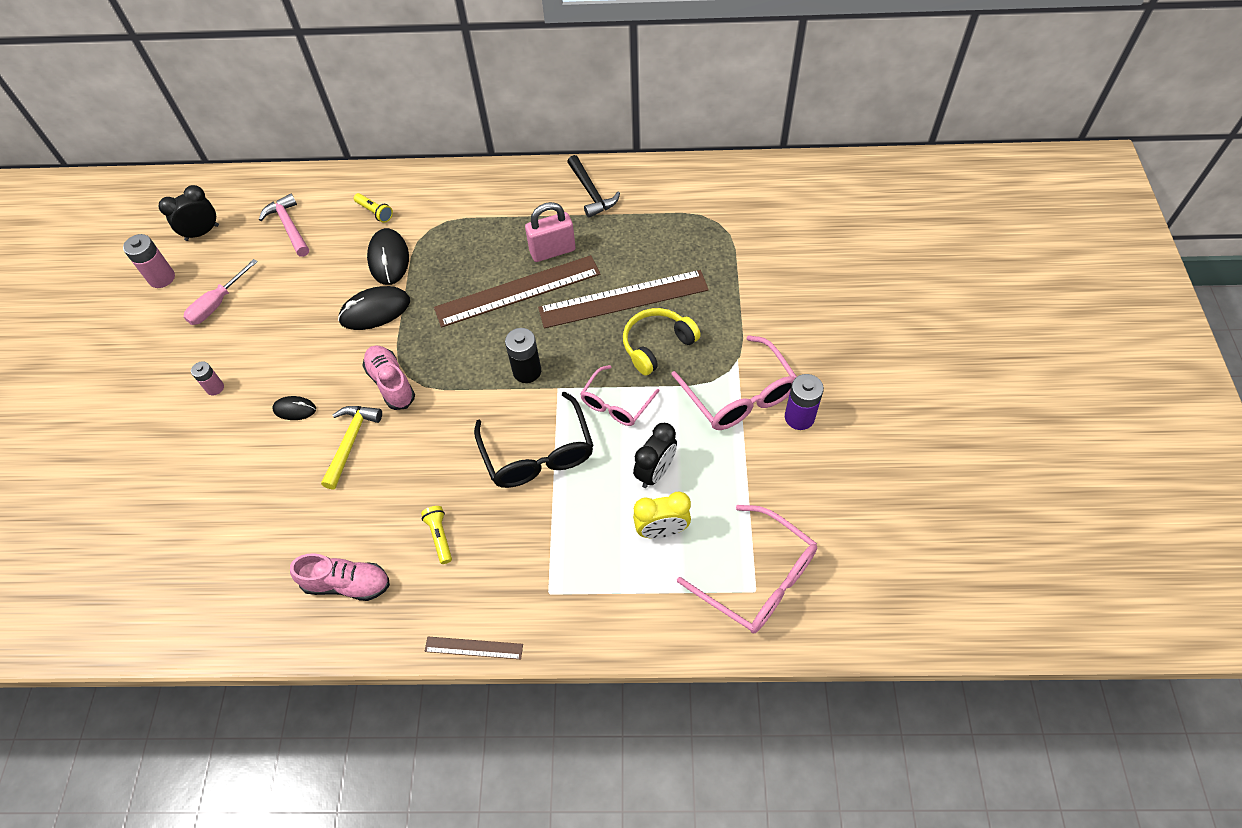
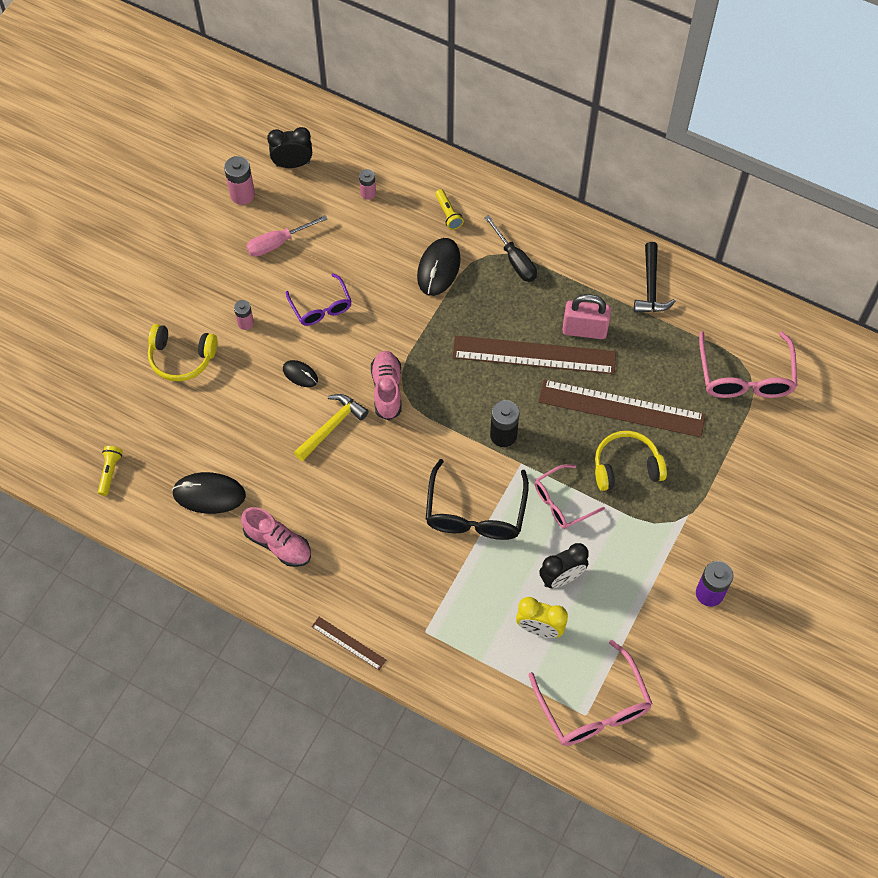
camera: 25 degrees right, 5 degrees up
pink hammer [259,193,309,257] -> pink battery [359,169,376,200]
black mouse [338,286,410,330] -> black mouse moved to [172,472,246,514]
yellow flashlight [421,506,452,564] -> yellow flashlight moved to [98,446,123,496]
pink glasses [671,335,797,430] -> pink glasses moved to [699,331,797,398]
none -> yellow headphones [148,324,218,381]
none -> purple glasses [286,274,352,326]
none -> black screwdriver [484,215,537,282]

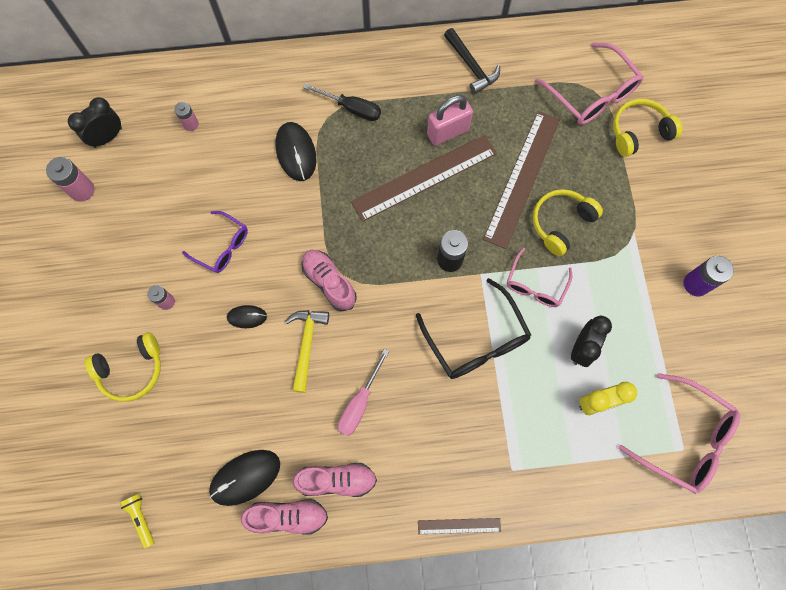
camera: 35 degrees left, 10 degrees up
pink screwdriver [246,215,327,257] -> pink screwdriver moved to [338,349,389,436]
yellow flashlight [435,189,464,230] -> none
brown ruler [538,380,706,437] -> brown ruler turned 45 degrees counterclockwise [483,111,560,249]
none -> pink shoe [241,499,328,535]
none -> yellow headphones [613,99,682,157]

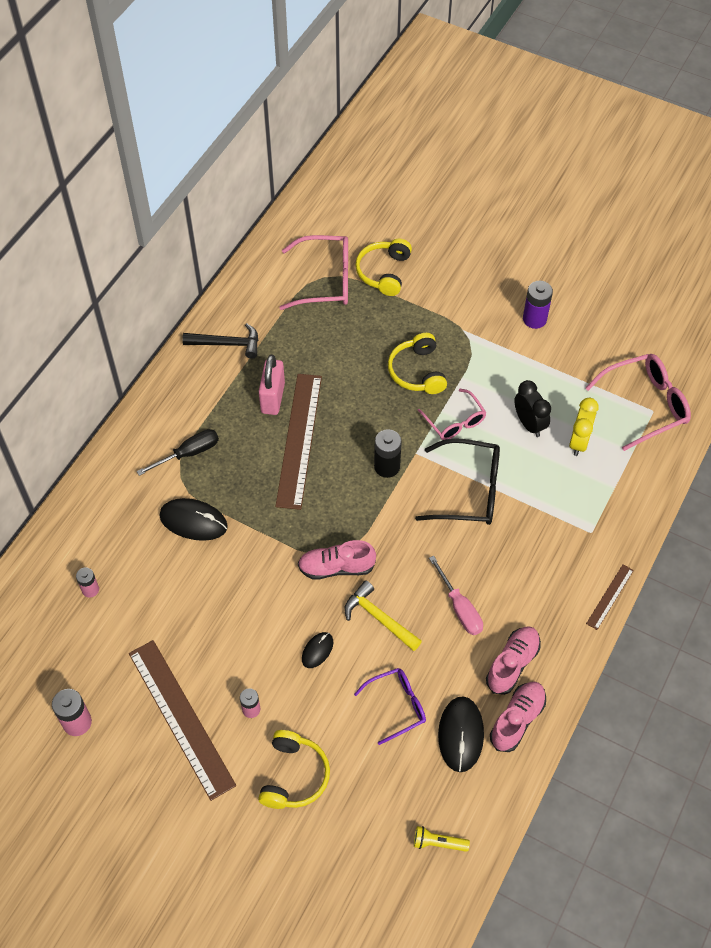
camera: 55 degrees left, 15 degrees down
black clock [68,97,122,148] -> none
purple glasses [182,211,248,273] -> purple glasses moved to [354,668,426,745]
brown ruler [483,111,560,249] -> brown ruler moved to [129,640,236,801]

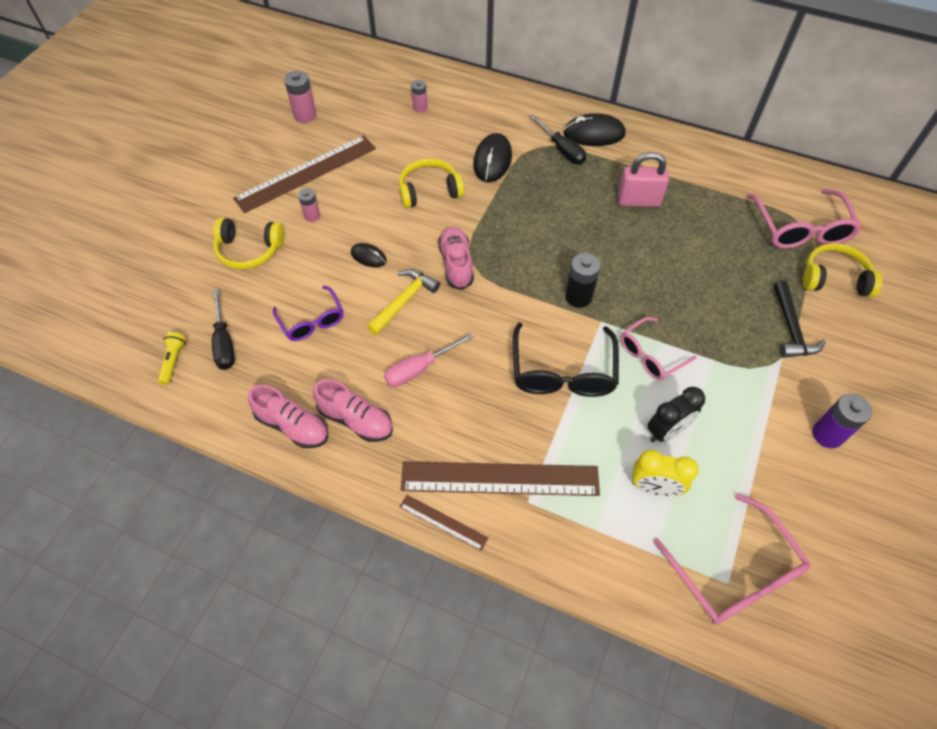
camera: 85 degrees right, 0 degrees up
black hammer [182,323,258,359] -> black hammer moved to [774,281,826,358]
brown ruler [275,374,322,510] -> brown ruler moved to [401,461,600,496]
yellow headphones [388,333,447,394] -> yellow headphones moved to [399,158,464,208]
black mouse [438,696,484,772] -> black mouse moved to [563,113,626,146]
none -> black screwdriver [212,289,235,370]

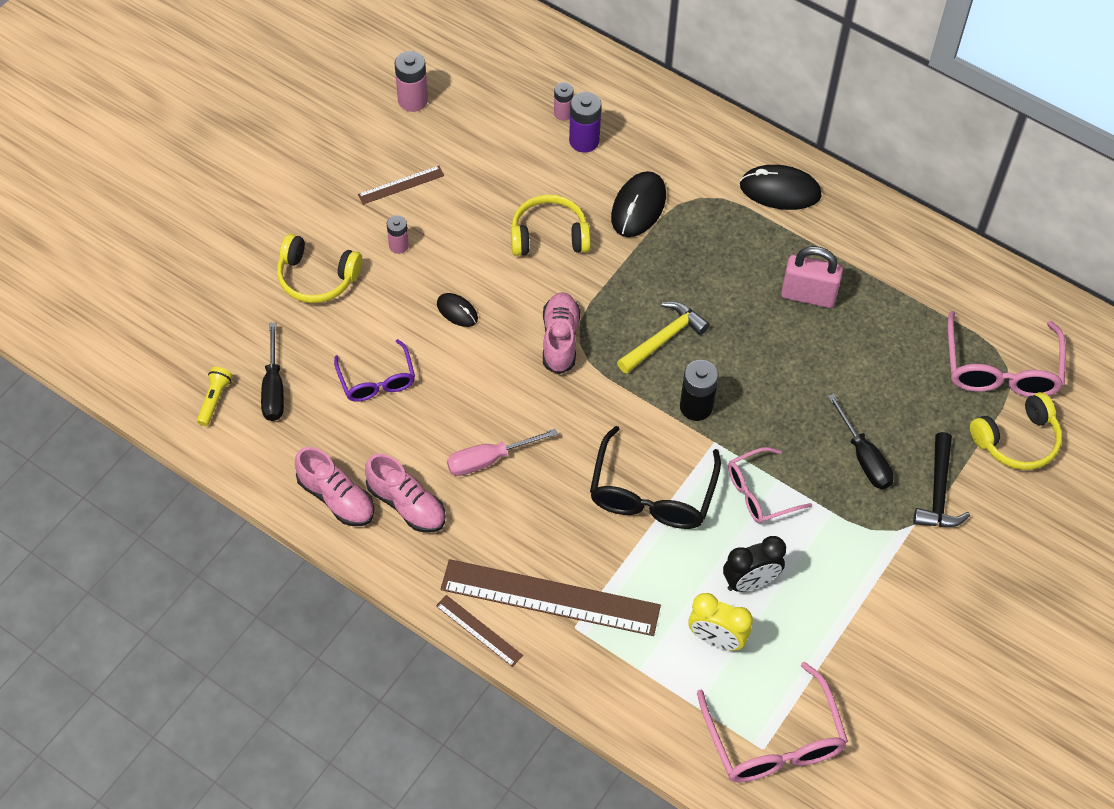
camera: 10 degrees right, 0 degrees up
brown ruler [233,135,376,213] -> brown ruler [358,166,444,205], size x0.46
yellow hammer [367,269,440,335] -> yellow hammer moved to [617,302,710,374]
black screwdriver [529,115,586,164] -> black screwdriver moved to [828,394,894,489]
yellow headphones [803,243,883,297] -> yellow headphones turned 135 degrees clockwise [970,392,1062,470]
purple battery [812,394,872,448] -> purple battery moved to [569,92,601,153]

